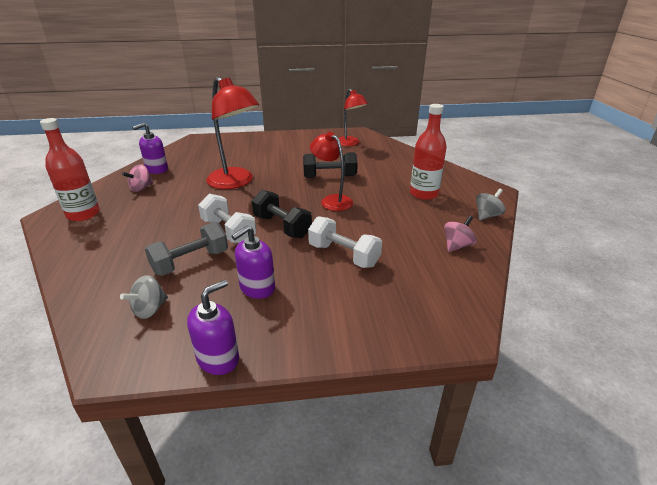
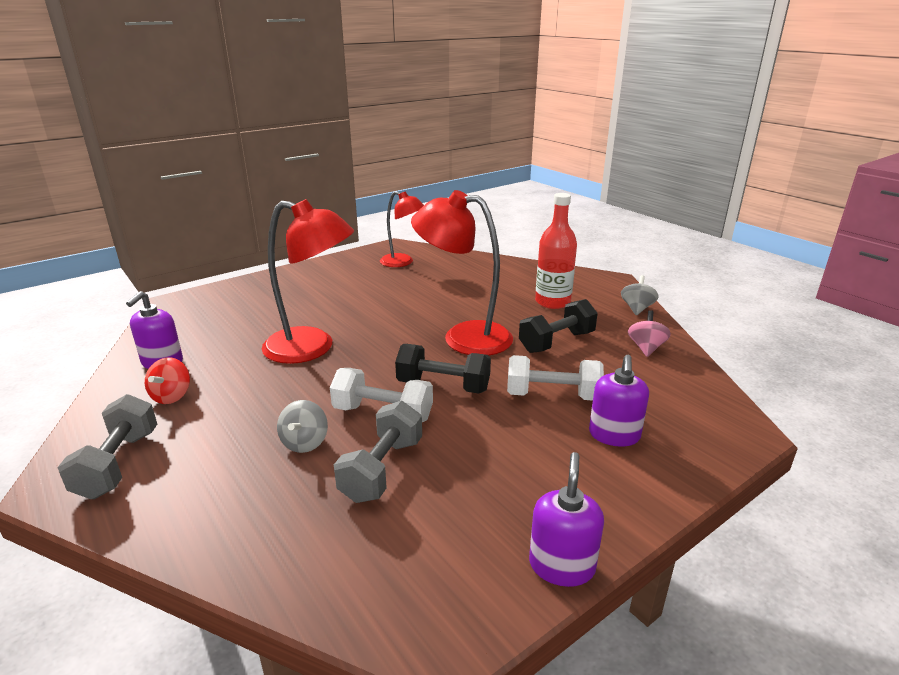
camera: 30 degrees left, 5 degrees down
red bottle [40,118,100,221] -> grey dumbbell [57,394,157,499]
grey spinning top [120,275,168,319] -> grey spinning top moved to [277,400,328,453]
pink spinning top [122,164,154,192] -> red spinning top [145,357,190,404]
purple soap dispenser [231,225,275,299] -> purple soap dispenser moved to [589,355,649,447]
black dumbbell [303,152,358,178] -> black dumbbell moved to [519,299,598,353]
red lamp [310,132,353,211] -> red lamp [411,190,513,356], size x1.58

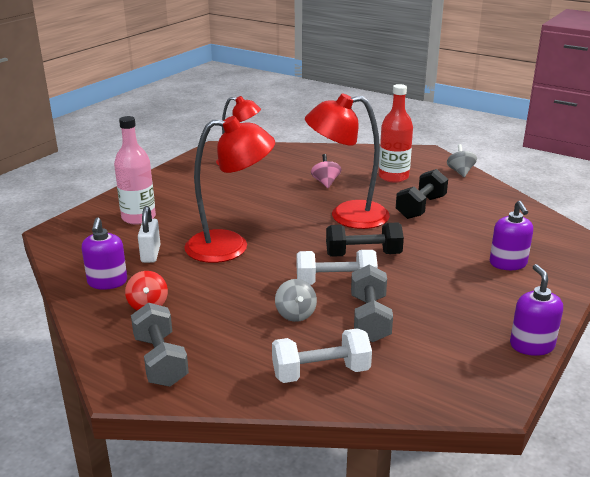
camera: 20 degrees left, 0 degrees up
white dumbbell [507,355,604,401] -> white dumbbell moved to [272,328,372,383]
pink spinning top [628,310,671,357] -> pink spinning top moved to [311,154,341,188]
none -> pink bottle [114,116,156,225]
none -> white padlock [138,206,160,263]

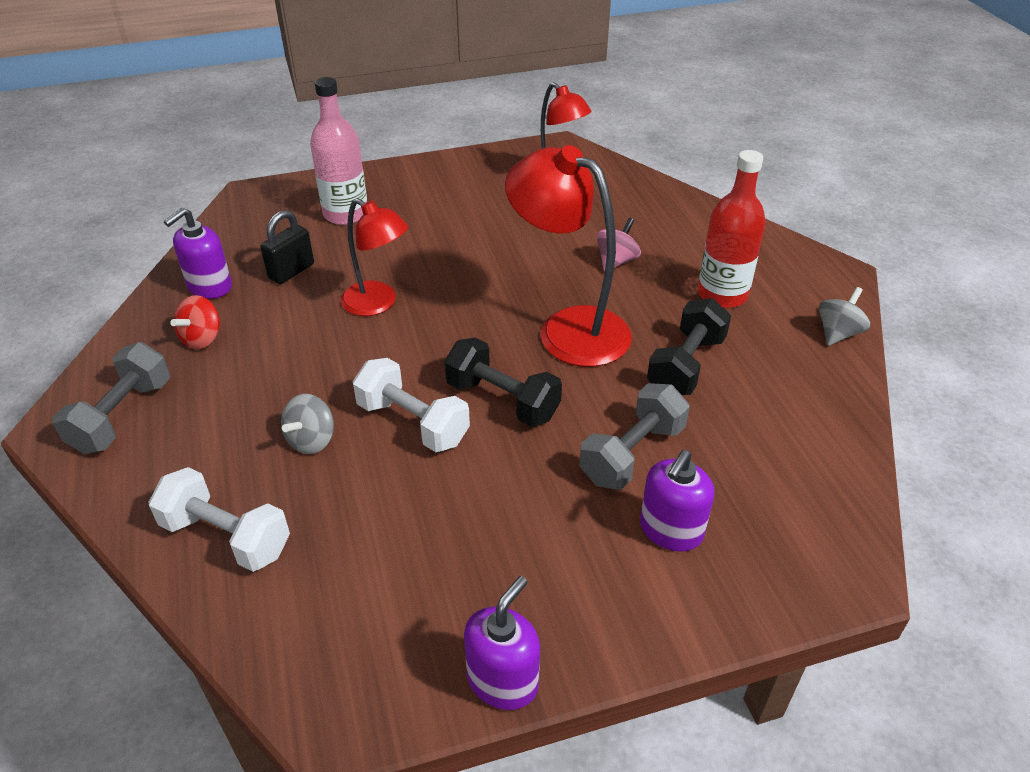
camera: 40 degrees right, 15 degrees up
white padlock [138,206,160,263] -> black padlock [261,210,314,284]
red lamp [184,116,275,263] -> red lamp [341,198,408,316], size x0.63
grey dumbbell [351,264,393,342] -> grey dumbbell moved to [580,383,690,490]
black dumbbell [396,169,448,219] -> black dumbbell turned 45 degrees counterclockwise [647,298,731,395]

